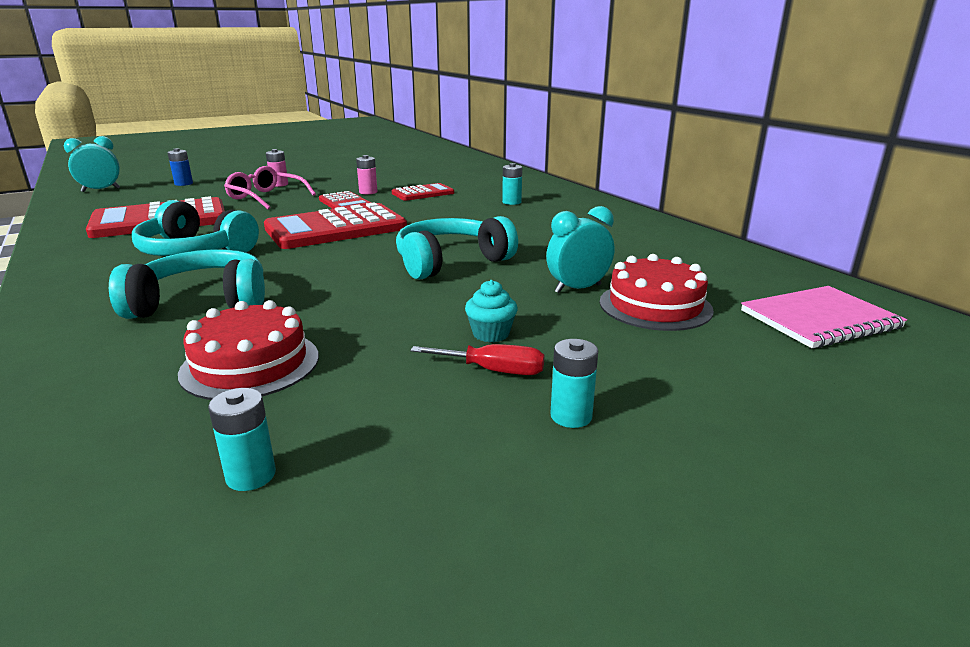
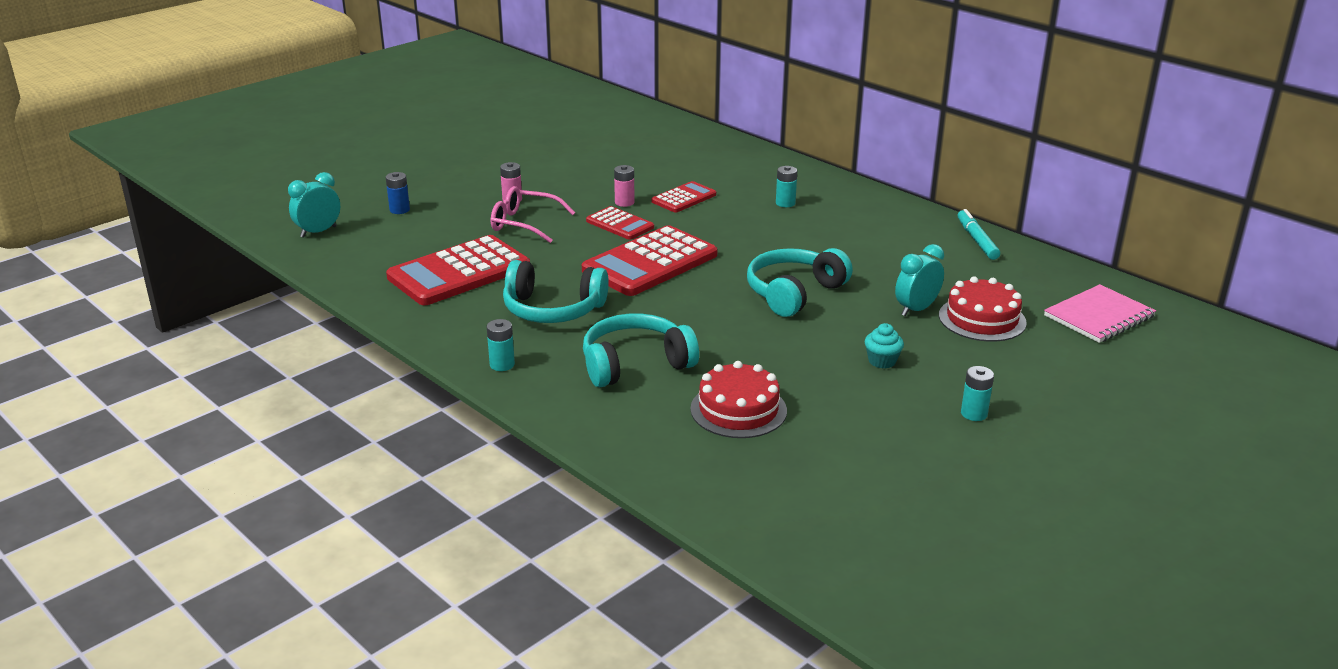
camera: 15 degrees left, 5 degrees up
turquoise battery [208,388,276,491] -> turquoise battery moved to [486,319,515,371]
red screwdriver [411,344,545,375] -> none
none -> turquoise marker [958,209,1000,260]

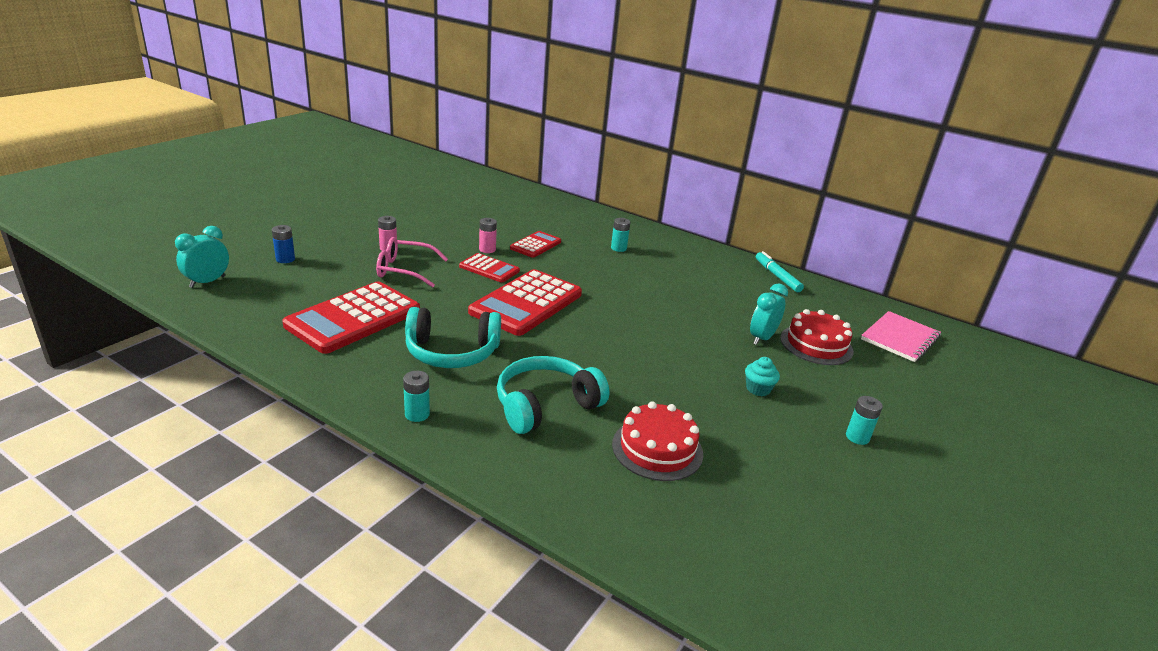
camera: 15 degrees left, 0 degrees up
turquoise headphones [747,248,853,317] -> none

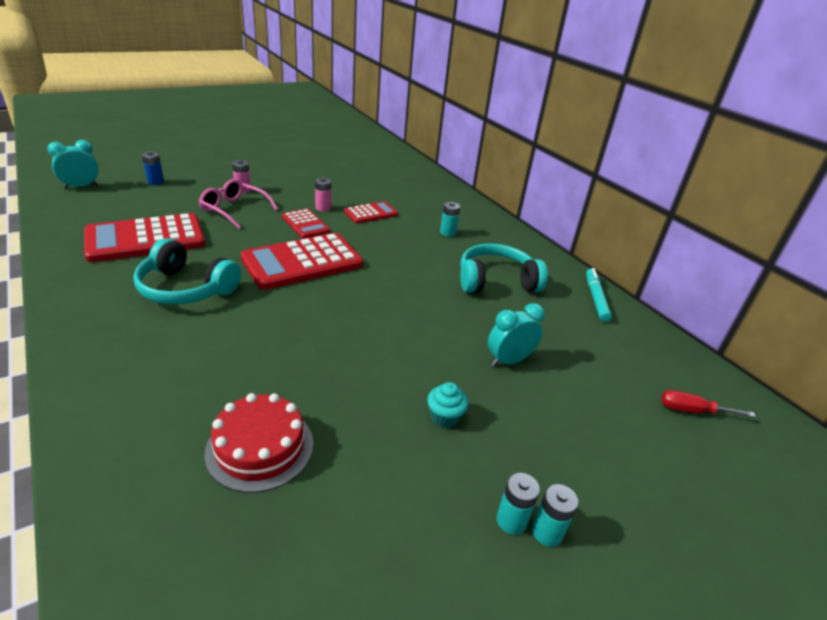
camera: 25 degrees right, 5 degrees up
turquoise battery [403,371,430,422] -> turquoise battery moved to [532,484,578,547]
turquoise headphones [497,356,609,434] -> turquoise headphones moved to [460,243,548,293]
red cake [780,309,854,365] -> none
pink notebook [861,311,941,362] -> red screwdriver [661,390,756,417]

